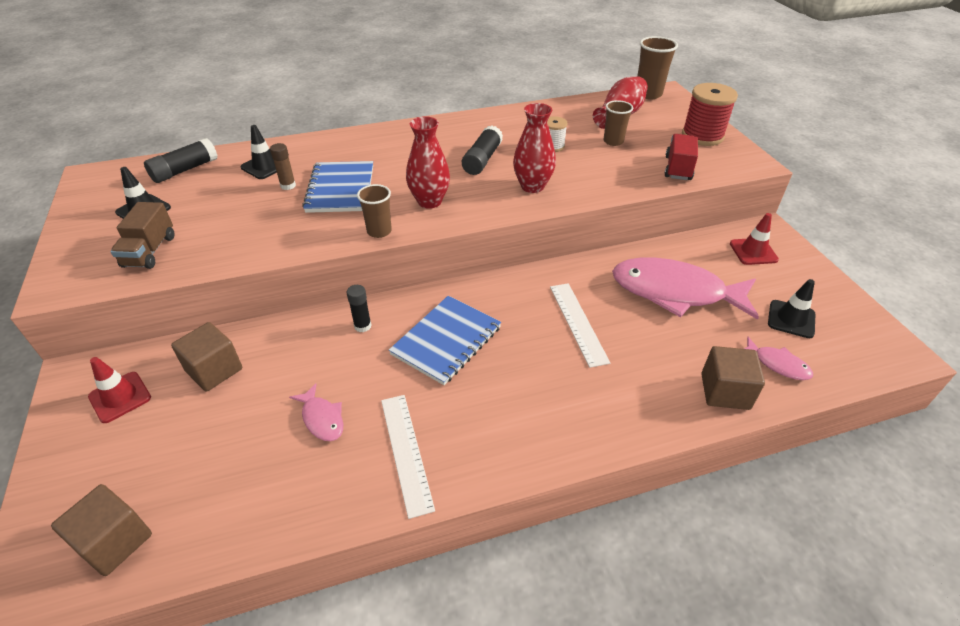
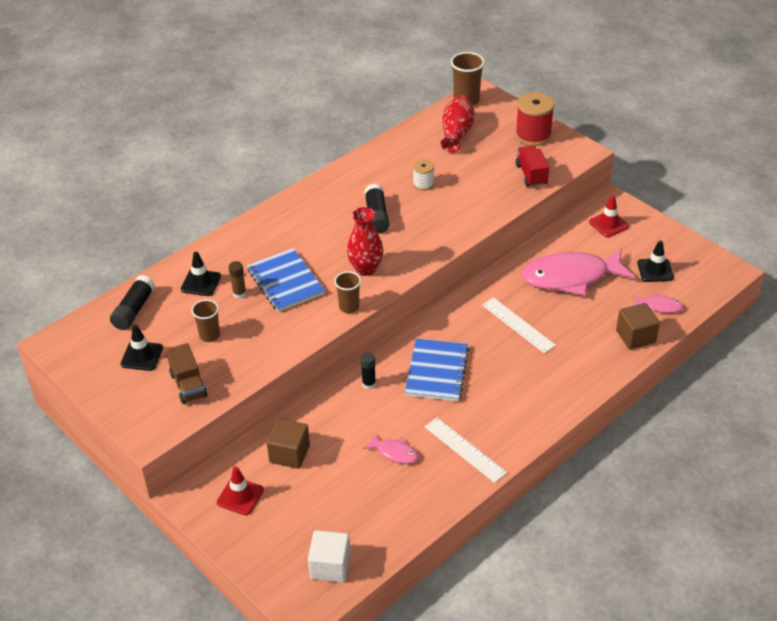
camera: 25 degrees left, 0 degrees up
brown cube [51,484,152,576] -> white cube [308,530,350,583]
red vase [513,103,556,193] -> none
brown cup [603,100,633,146] -> brown cup moved to [191,299,220,342]

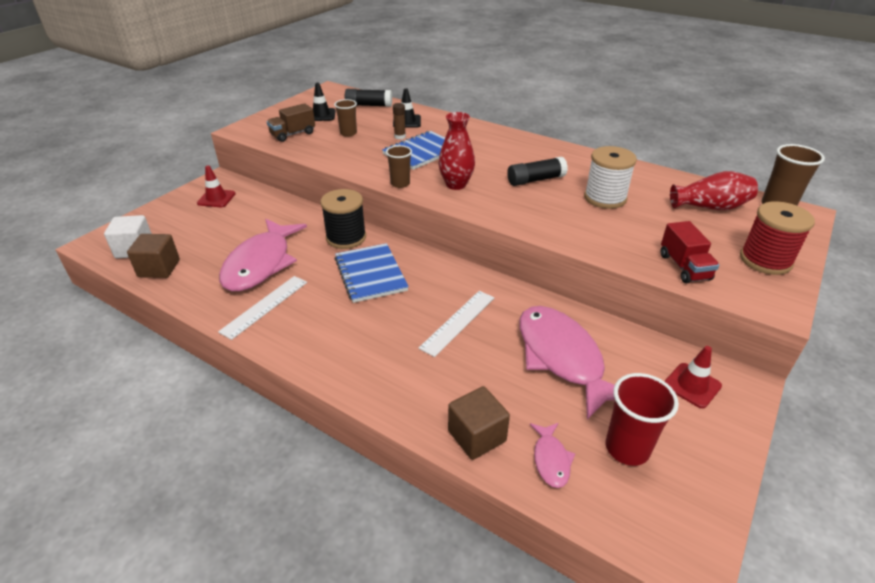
camera: 75 degrees right, 5 degrees down
brown cube [267,418,310,469] -> brown cube moved to [127,234,180,278]
black glue stick [361,352,376,389] -> black spool [320,189,366,249]
pink fish [363,433,418,464] -> pink fish [219,219,307,291], size x2.27
blue notebook [405,339,469,401] -> blue notebook turned 75 degrees clockwise [335,243,409,303]
white spool [413,159,434,191] -> white spool [584,146,637,209], size x1.79
red truck [516,145,549,187] -> red truck turned 105 degrees clockwise [661,221,719,283]
black traffic cone [637,240,674,282] -> red cup [606,373,679,466]

